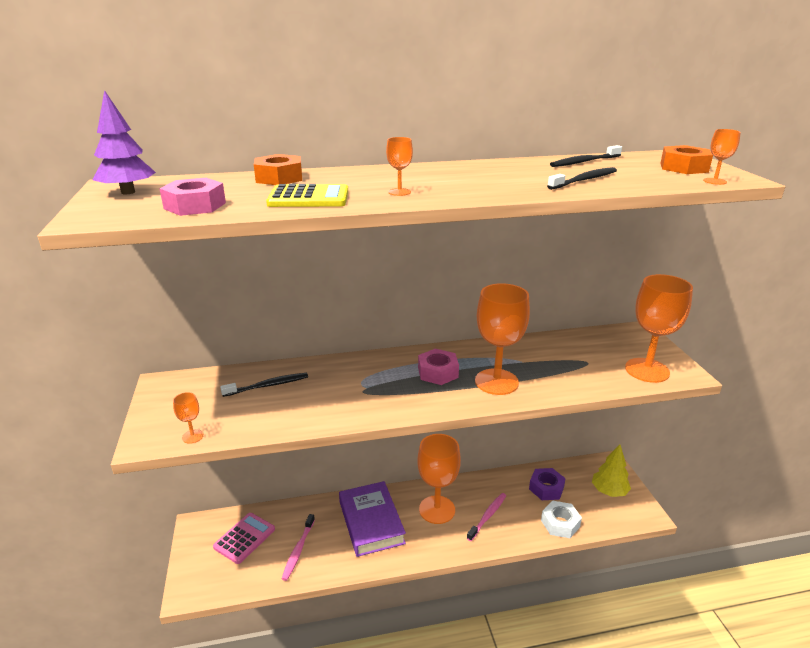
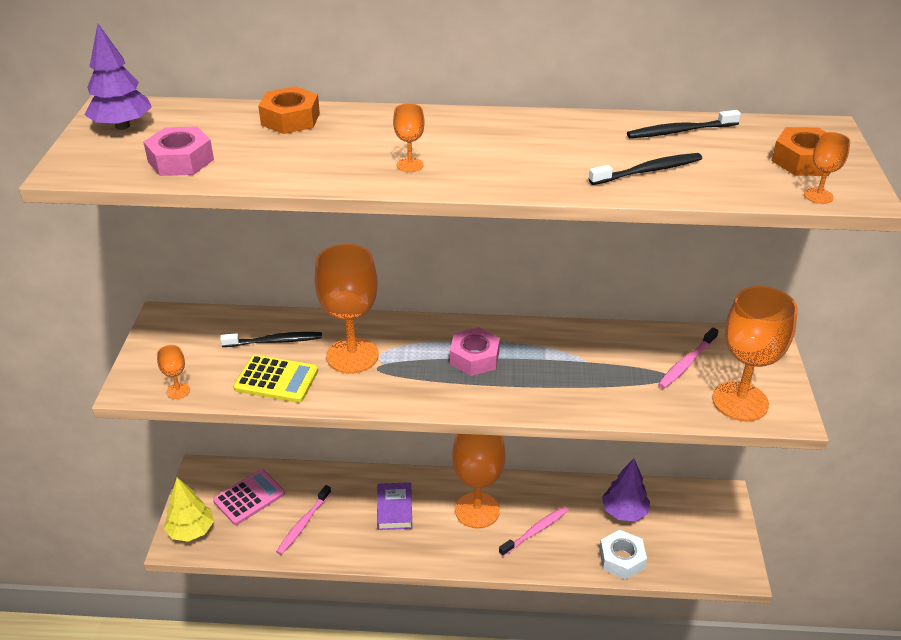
camera: 15 degrees right, 10 degrees up
yellow calculator [266,184,348,207] -> yellow calculator moved to [233,355,318,403]
purple book [339,481,406,557] -> purple book [377,482,412,530], size x0.58
orange goblet [475,283,530,395] -> orange goblet moved to [315,244,379,374]
purple nut [529,468,566,500] -> purple tree [602,459,650,522]
yellow tree [592,444,631,497] -> yellow tree moved to [164,477,214,542]
none -> pink toothbrush [658,327,719,389]

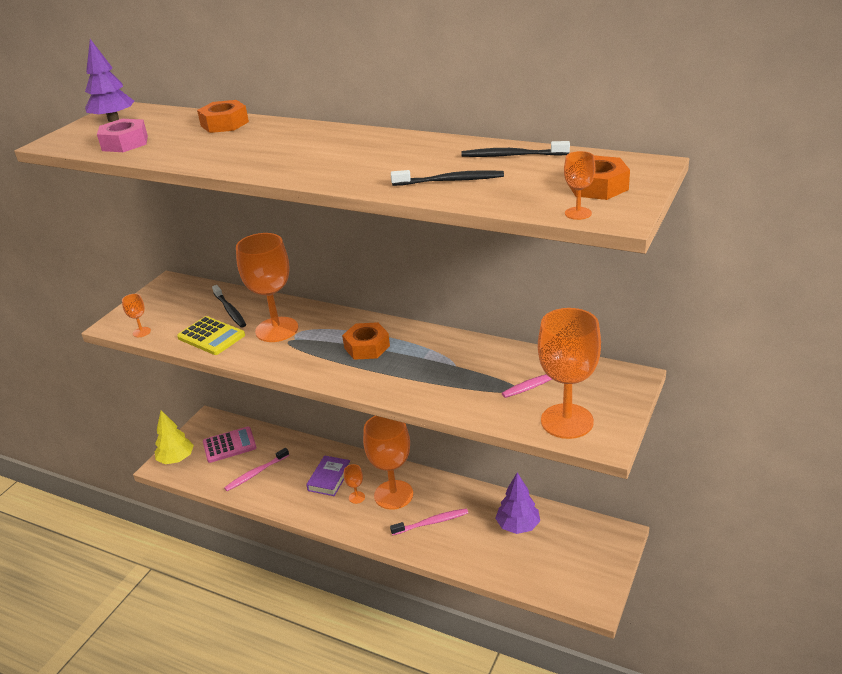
camera: 25 degrees right, 5 degrees down
black toothbrush [220,332,322,347] -> black toothbrush turned 45 degrees clockwise [212,285,246,328]
orange goblet [393,103,425,172] -> orange goblet moved to [344,464,365,504]
pink nut [450,327,500,376] -> orange nut [342,322,390,360]
white nut [599,530,647,580] -> none

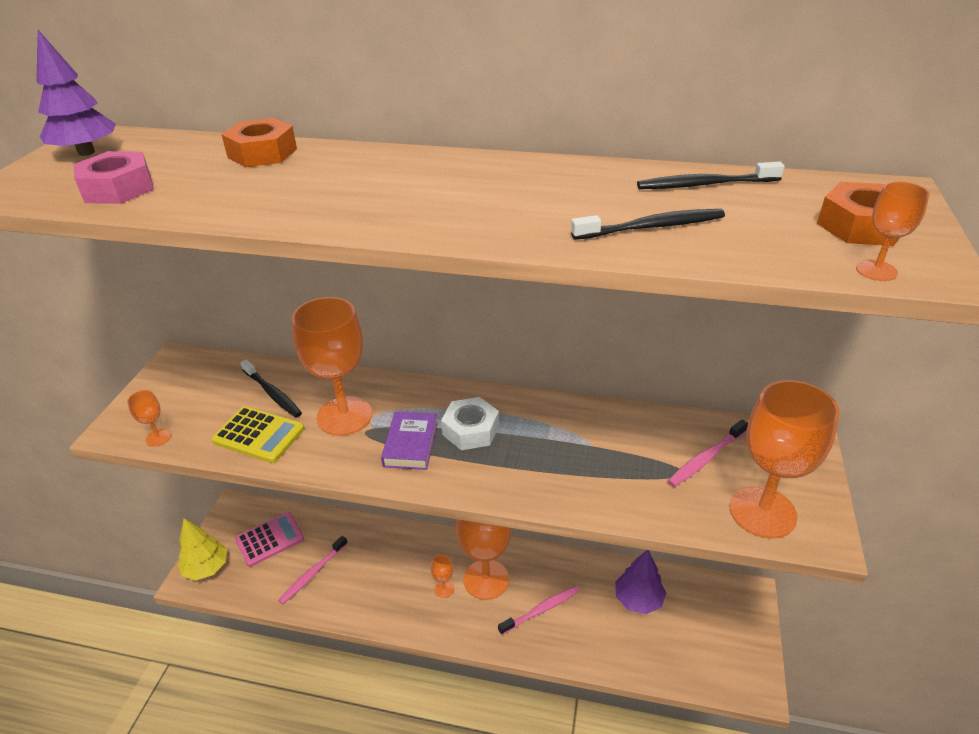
camera: 15 degrees left, 5 degrees up
purple book [306,455,350,496] -> purple book moved to [381,412,438,470]
orange nut [342,322,390,360] -> white nut [441,397,499,450]

